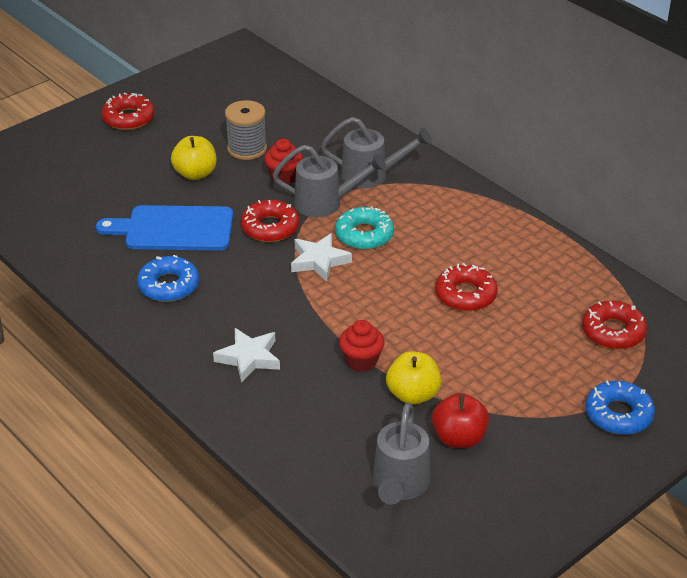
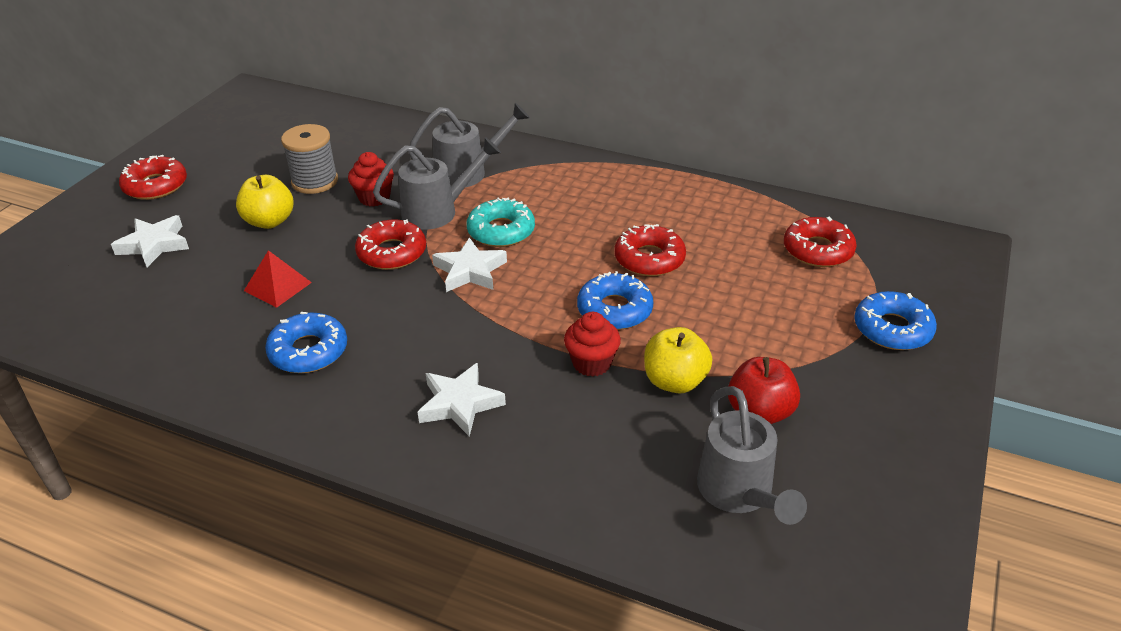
camera: 25 degrees left, 0 degrees up
blue cutting board [96,205,233,251] -> red pyramid [244,250,312,308]
none -> white star [111,215,189,267]
none -> blue donut [577,271,653,330]

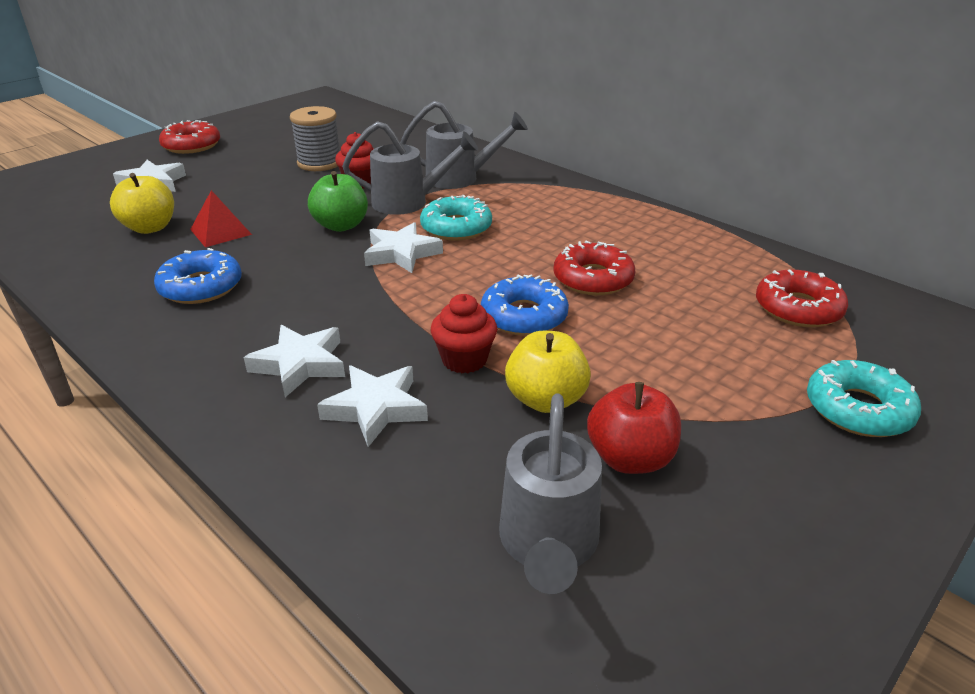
camera: 20 degrees right, 5 degrees down
yellow apple [236,175,294,229] -> yellow apple moved to [110,173,174,234]
red donut [355,219,426,270] -> green apple [308,171,368,232]
blue donut [854,291,937,350] -> turquoise donut [807,360,921,437]
none -> white star [317,365,428,447]

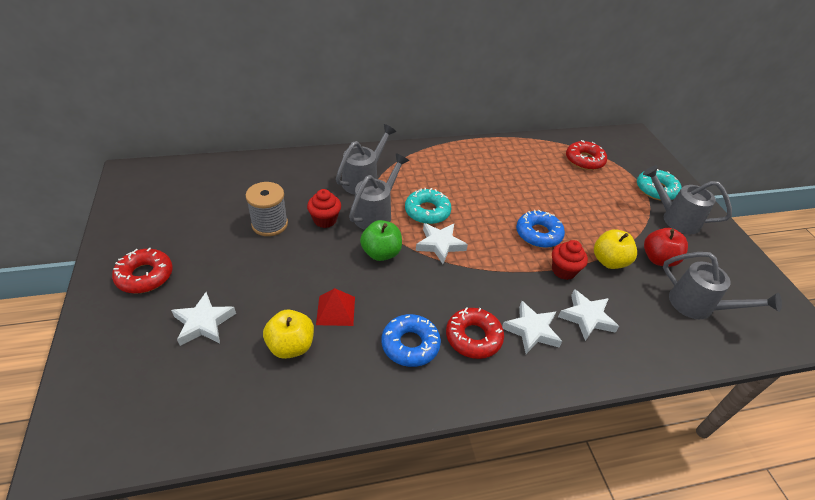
camera: 60 degrees left, 10 degrees up
red donut [553,241,635,295] -> red donut moved to [446,307,504,359]
none -> grey watering can [643,166,732,234]

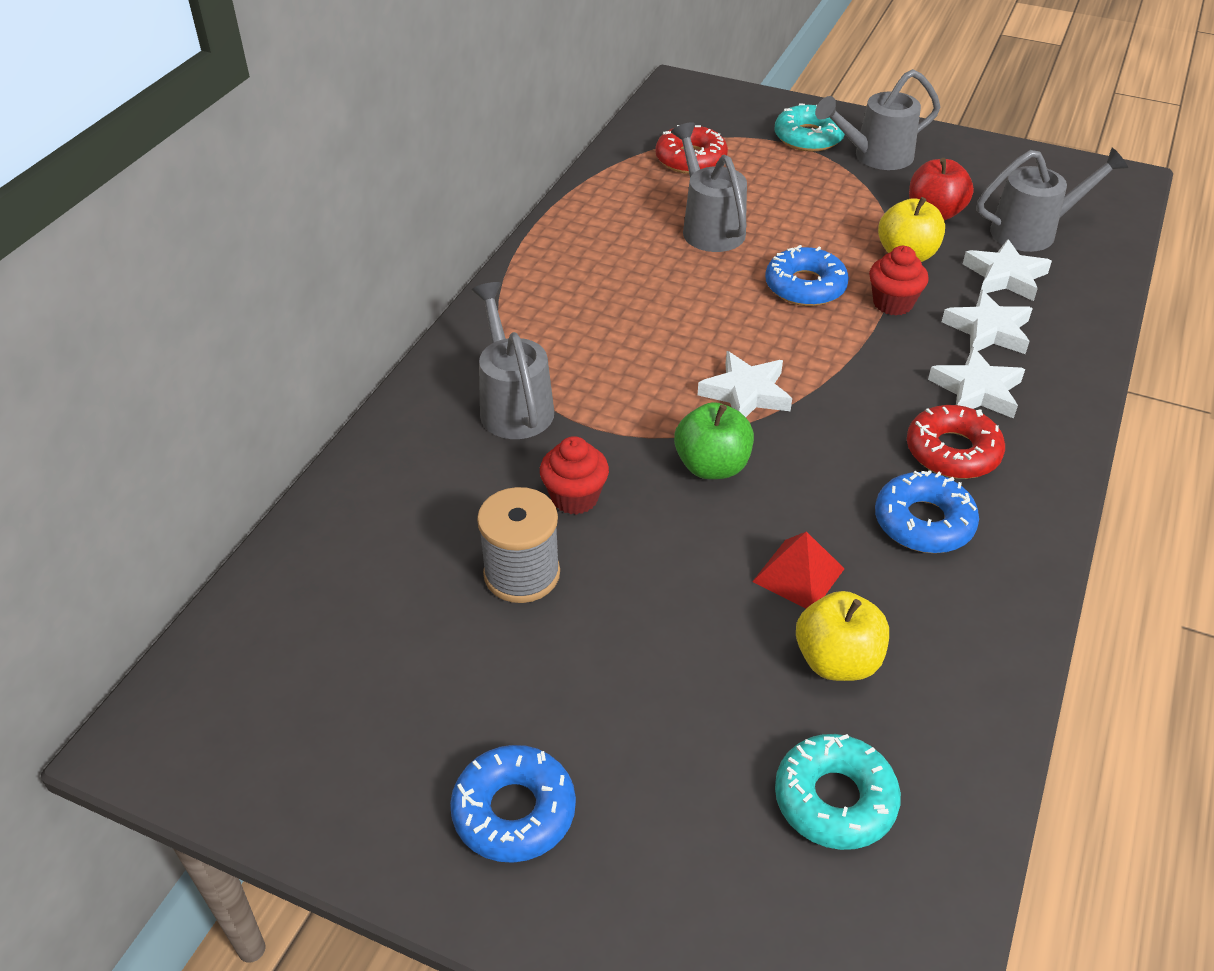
camera: 50 degrees left, 0 degrees up
red donut [112,248,173,293] -> blue donut [450,745,576,863]
white star [171,292,236,346] -> white star moved to [963,239,1052,301]
grey watering can [349,153,409,230] -> grey watering can moved to [671,122,747,252]
turquoise donut [405,188,451,224] -> turquoise donut moved to [775,734,901,850]

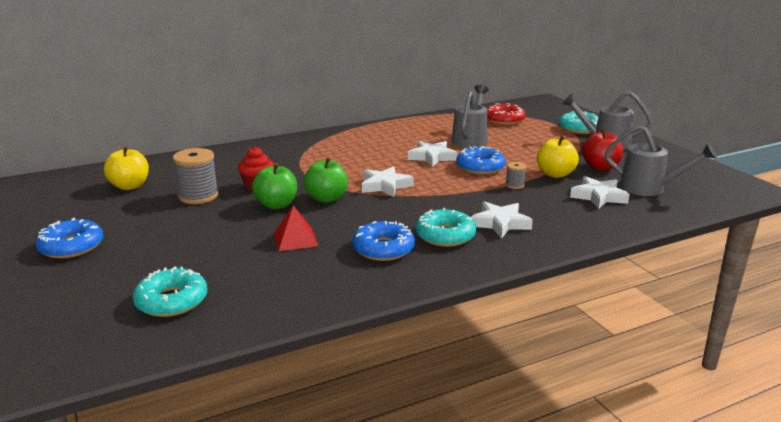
camera: 40 degrees right, 20 degrees down
grey watering can [472,282,554,439] -> none
yellow apple [796,591,889,681] -> yellow apple moved to [104,146,149,190]
red cupcake [869,246,929,316] -> grey spool [505,162,526,189]
red donut [907,405,1005,479] -> turquoise donut [416,208,476,247]
white star [942,290,1033,354] -> white star moved to [408,141,457,167]
none -> green apple [252,163,297,209]

